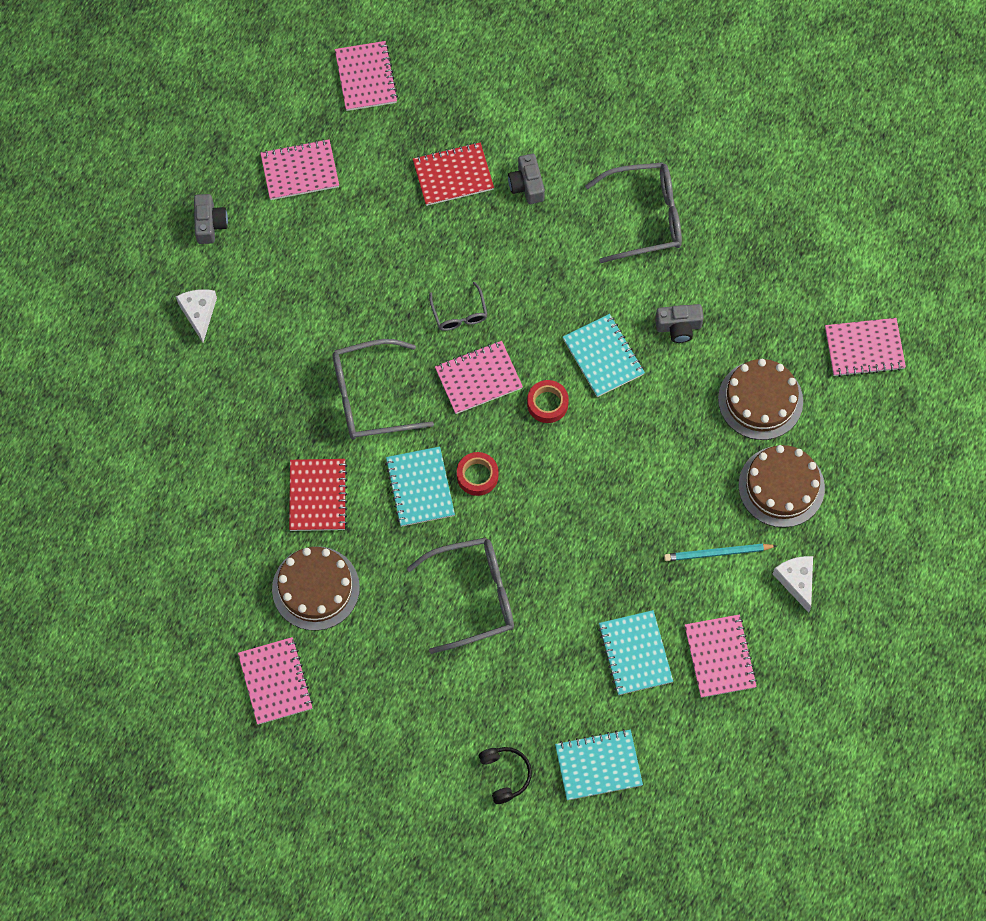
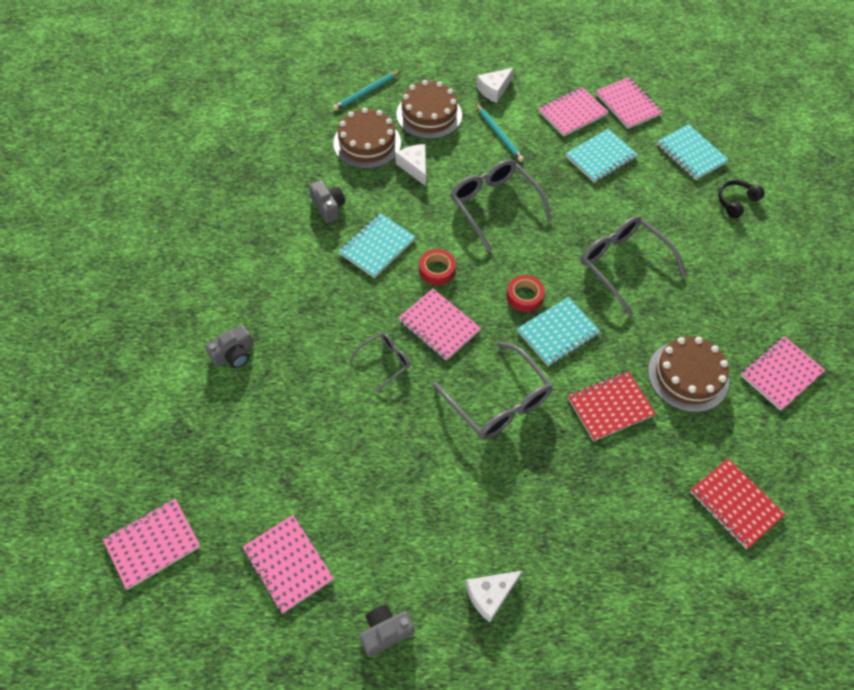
camera: 115 degrees left, 10 degrees down
red notebook [413,142,494,206] -> red notebook moved to [690,458,785,549]
grey glasses [585,162,682,263] -> grey glasses moved to [450,159,552,251]
pink notebook [825,318,906,377] -> pink notebook moved to [595,77,662,129]
none -> turquoise pencil [333,71,400,111]
none -> white cheese [396,144,426,186]

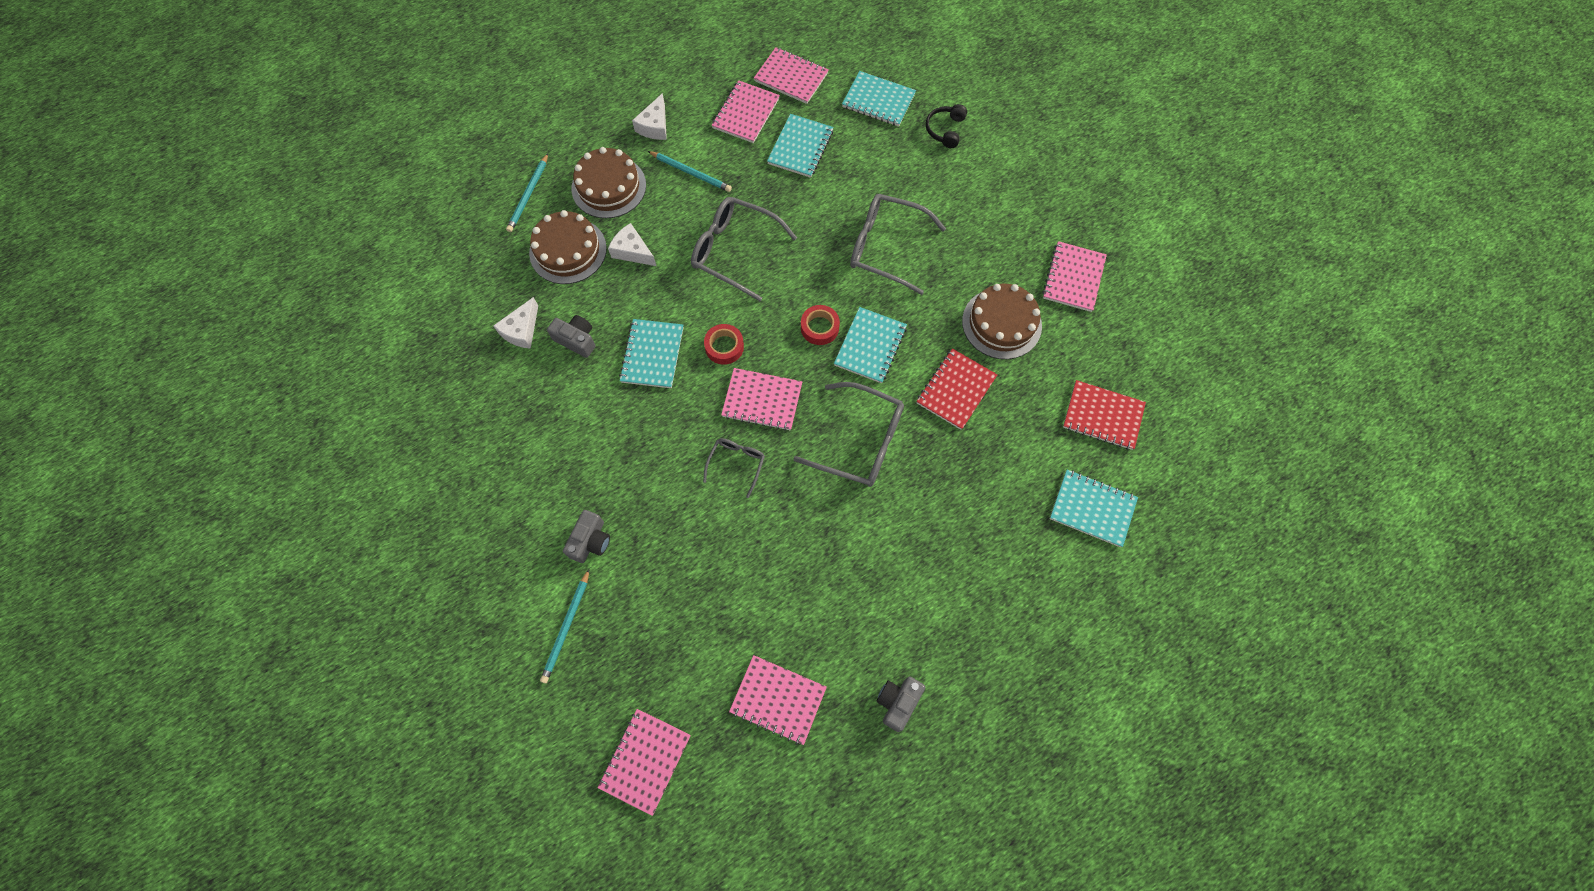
camera: 30 degrees left, 10 degrees up
white cheese [466,570,523,622] -> white cheese moved to [493,297,538,349]
none -> turquoise pencil [540,568,590,683]
none -> turquoise notebook [1050,470,1138,547]

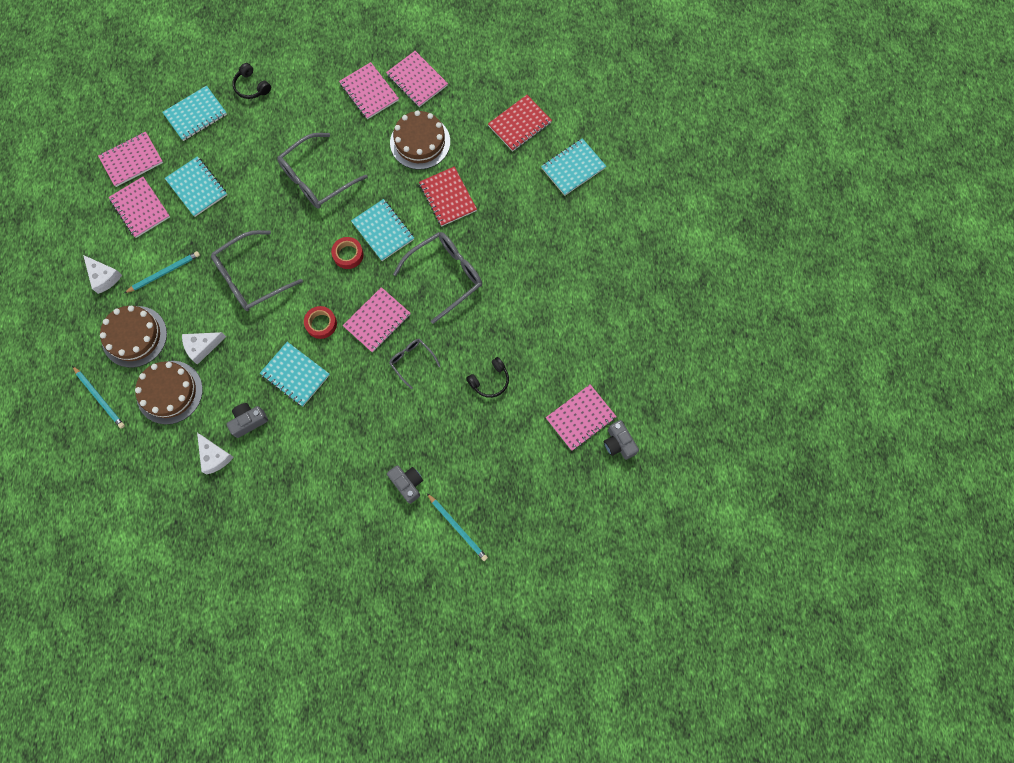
camera: 60 degrees left, 5 degrees up
pink notebook [598,709,691,816] -> pink notebook moved to [339,62,399,119]
grey camera [876,676,925,732] -> grey camera moved to [604,420,639,460]
none -> black headphones [466,357,509,398]

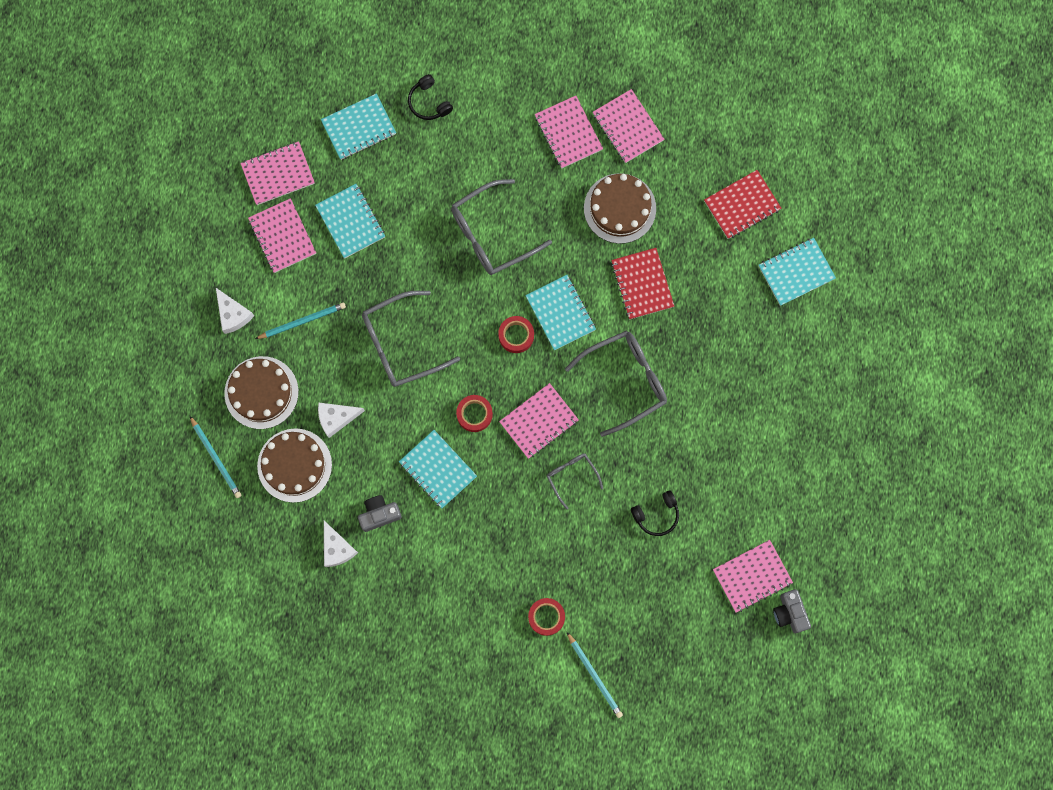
camera: 10 degrees right, 5 degrees up
grey camera [387,465,423,504] -> red tape [528,598,565,636]

